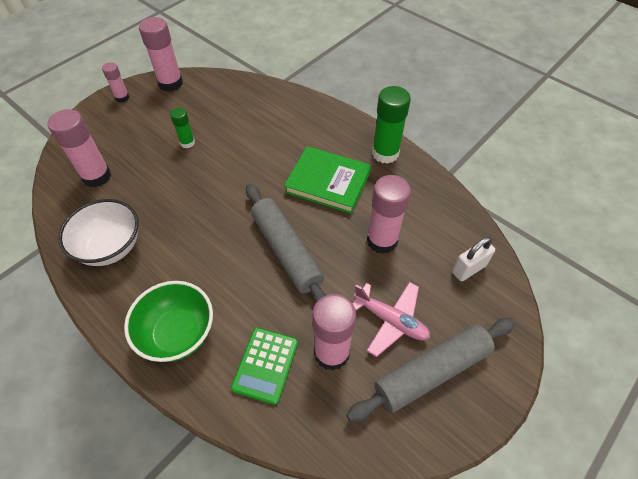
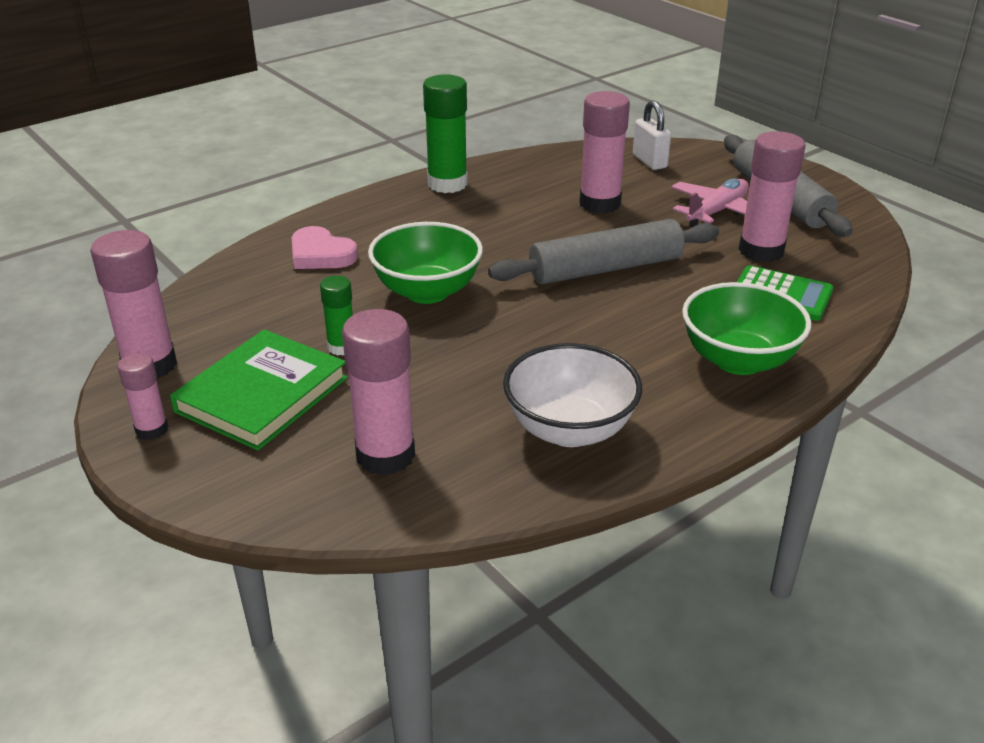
camera: 80 degrees left, 20 degrees down
green book [284,146,371,214] -> green book moved to [170,329,348,450]
none -> pink heart [291,226,358,269]
none -> green bowl [368,222,483,304]

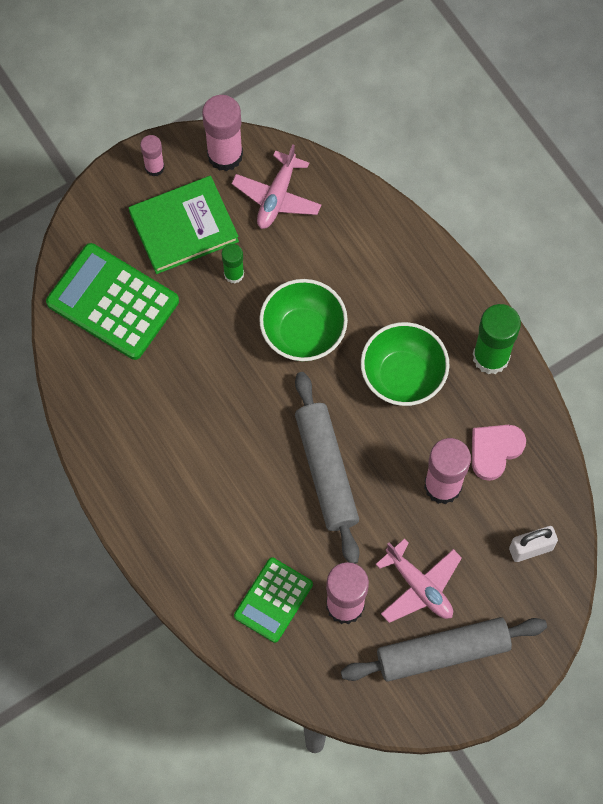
camera: 95 degrees right, 35 degrees up
green book [170,329,348,450] -> green book turned 60 degrees counterclockwise [129,176,239,274]
pink heart [291,226,358,269] -> pink heart moved to [472,425,526,481]
pink glue stick [342,309,415,476] -> green calculator [46,243,179,360]
white bowl [503,343,642,447] -> none
green bowl [682,282,811,375] -> green bowl moved to [361,322,450,406]
none -> pink plane [231,145,321,229]

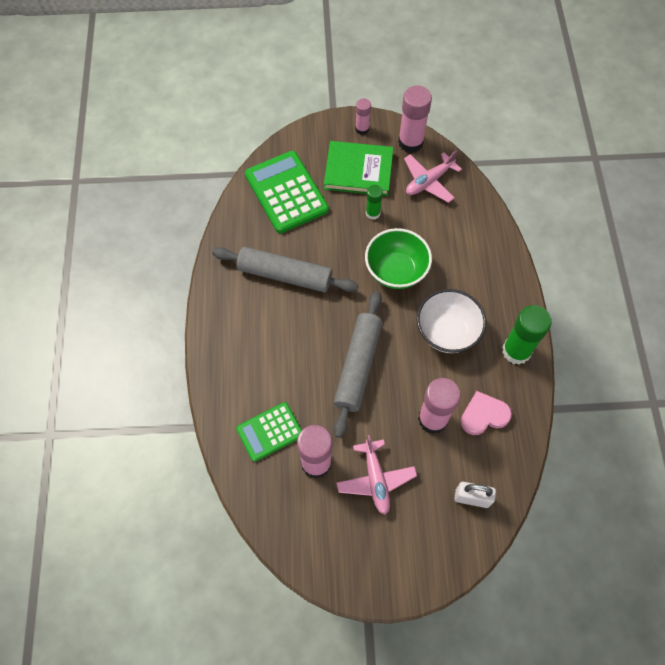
camera: 30 degrees right, 5 degrees down
grey rolling pin [341,617,547,682] -> grey rolling pin moved to [212,247,358,292]
green bowl [361,322,450,406] -> white bowl [417,289,486,353]

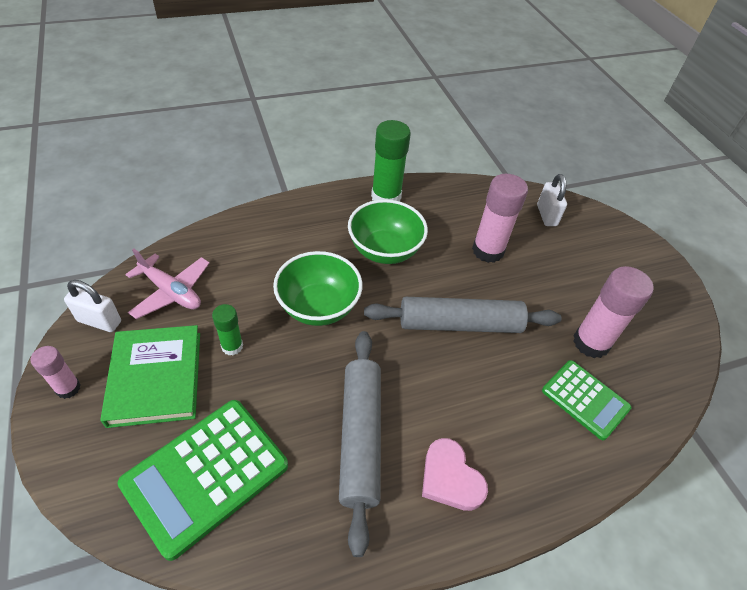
camera: 110 degrees left, 15 degrees down
pink plane [336,435,417,515] -> none
pink glue stick [398,85,432,153] -> white padlock [64,280,121,332]
white bowl [417,289,486,353] -> green bowl [348,199,428,264]
pink heart [461,391,512,435] -> pink heart moved to [422,438,488,511]

